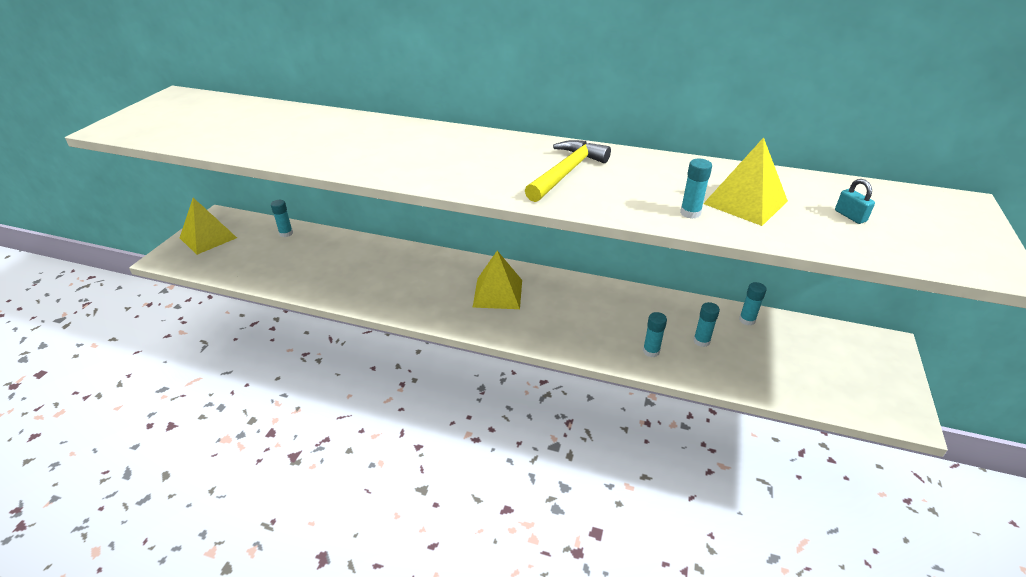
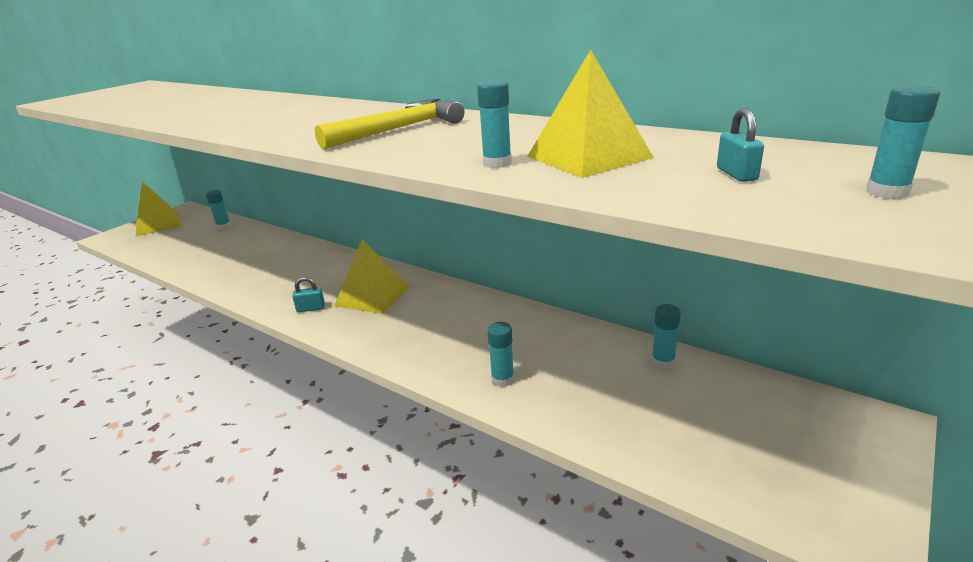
camera: 20 degrees right, 10 degrees down
turquoise glue stick [693,302,720,347] -> turquoise glue stick moved to [866,85,940,199]
none -> turquoise padlock [292,277,325,312]

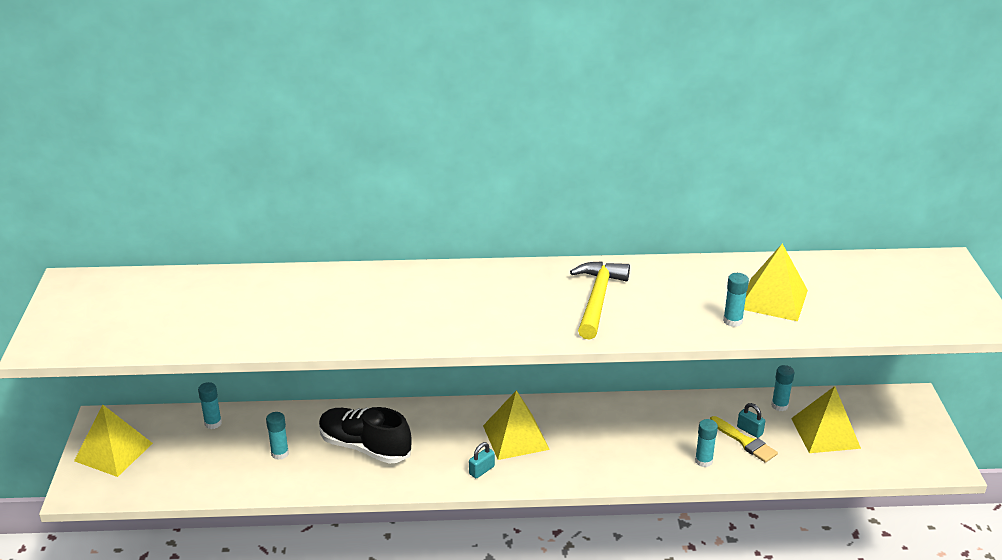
camera: 40 degrees left, 5 degrees up
turquoise padlock [717,108,764,182] -> turquoise padlock moved to [737,403,765,438]
turquoise glue stick [866,85,940,199] -> turquoise glue stick moved to [266,412,289,460]
none -> black shoe [319,407,412,464]
none -> yellow brush [710,416,778,463]
none -> yellow pyramid [791,386,861,453]

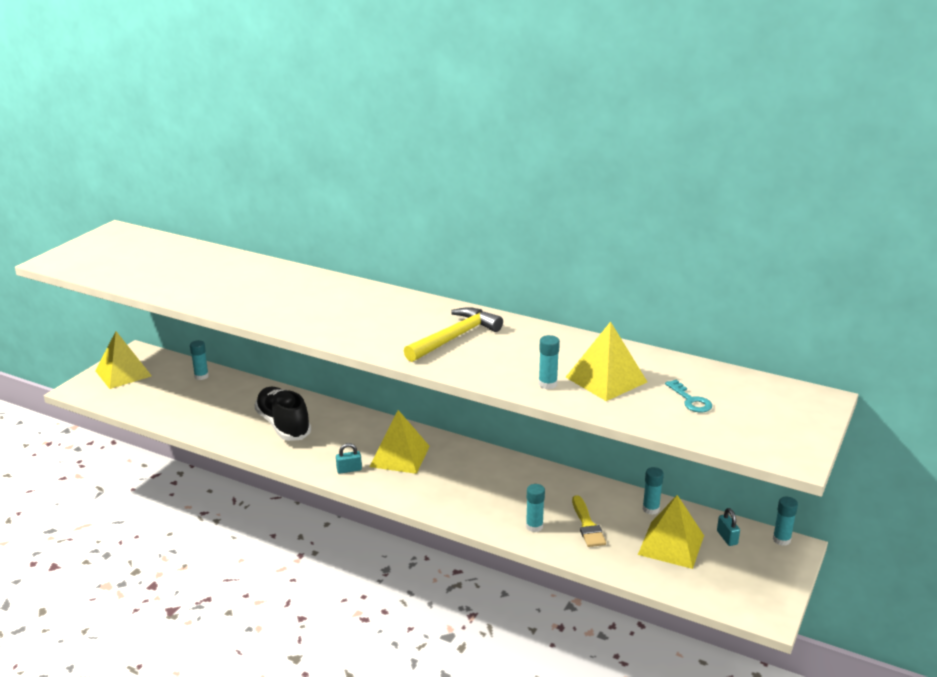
camera: 30 degrees right, 5 degrees down
turquoise glue stick [266,412,289,460] -> turquoise glue stick moved to [773,497,798,546]
turquoise padlock [737,403,765,438] -> turquoise padlock moved to [717,508,740,546]
none -> turquoise key [665,380,712,412]

